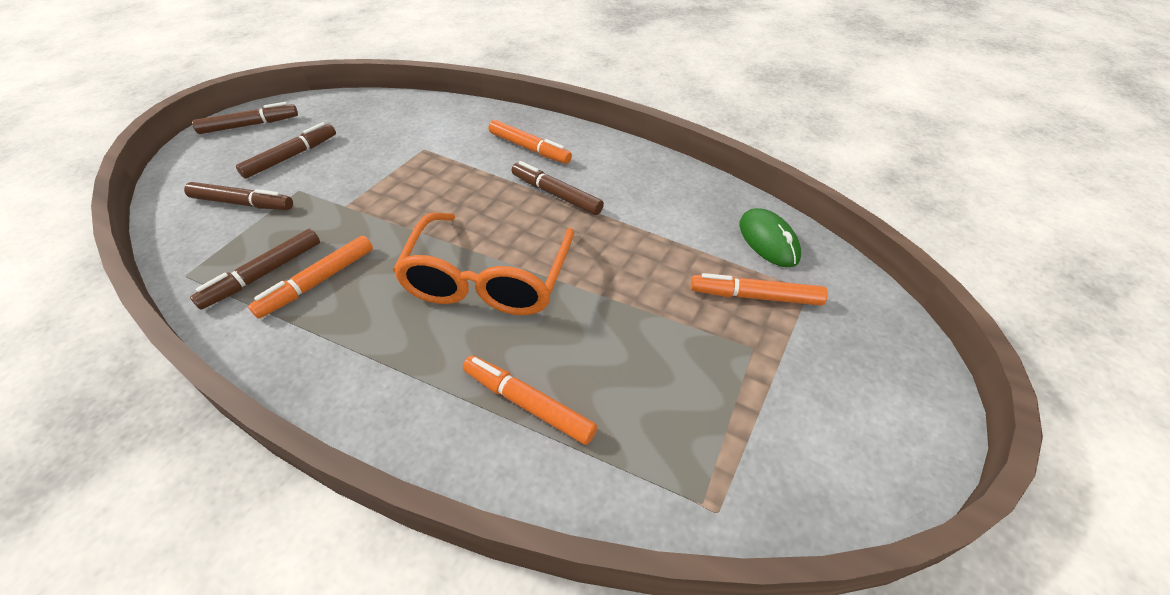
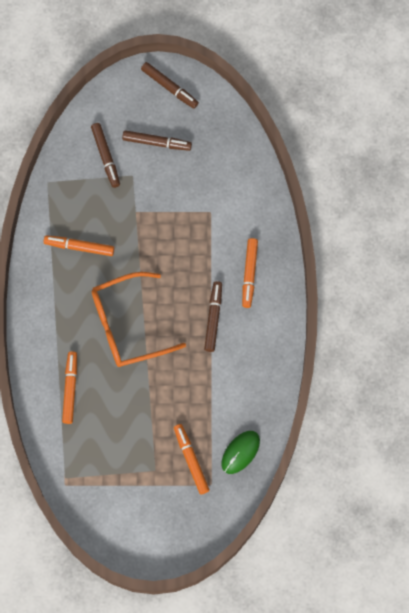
camera: 60 degrees right, 25 degrees up
brown marker [190,229,320,310] -> none

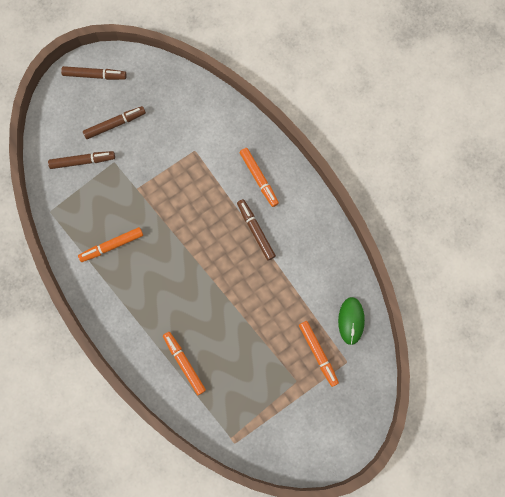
camera: 35 degrees left, 5 degrees up
brown marker [91,123,120,188] -> brown marker turned 45 degrees counterclockwise [48,151,115,169]
orange glasses [92,272,186,367] -> none
orange marker [174,424,210,495] -> orange marker turned 150 degrees counterclockwise [299,321,339,387]

